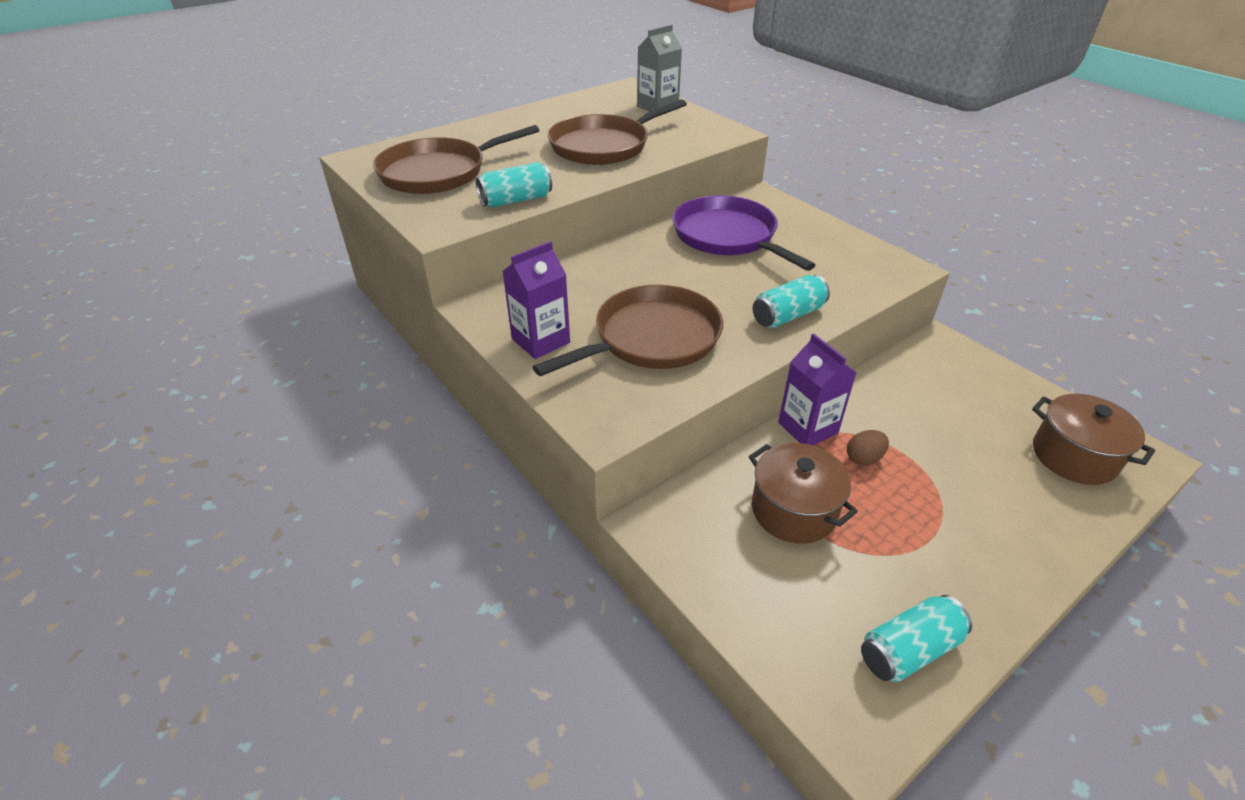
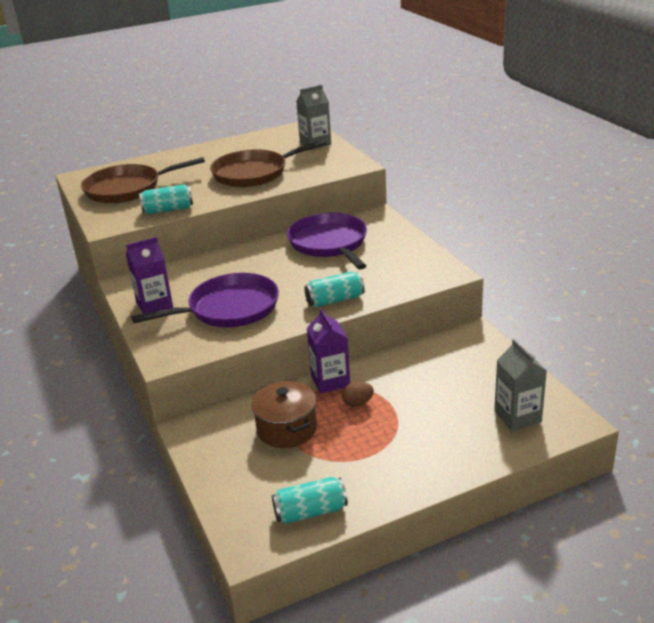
camera: 15 degrees right, 10 degrees down
brown pan [533,285,723,376] -> purple pan [131,273,279,327]
brown pot [1032,394,1155,485] -> grey carton [494,339,547,431]

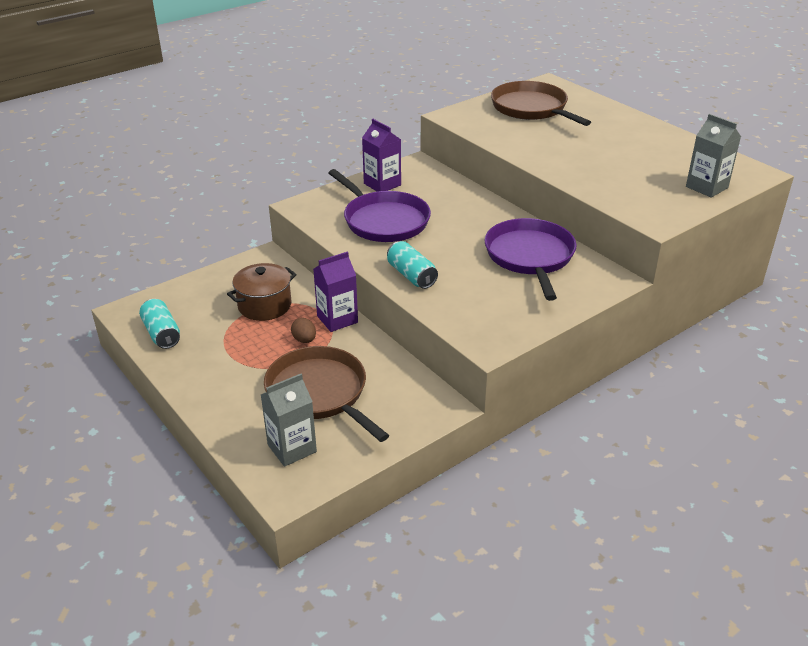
camera: 75 degrees right, 5 degrees up
turquoise can [139,184,193,214] -> none
brown pan [210,140,327,187] -> brown pan moved to [264,346,389,442]
purple pan [287,213,367,270] -> purple pan turned 60 degrees counterclockwise [485,218,577,301]

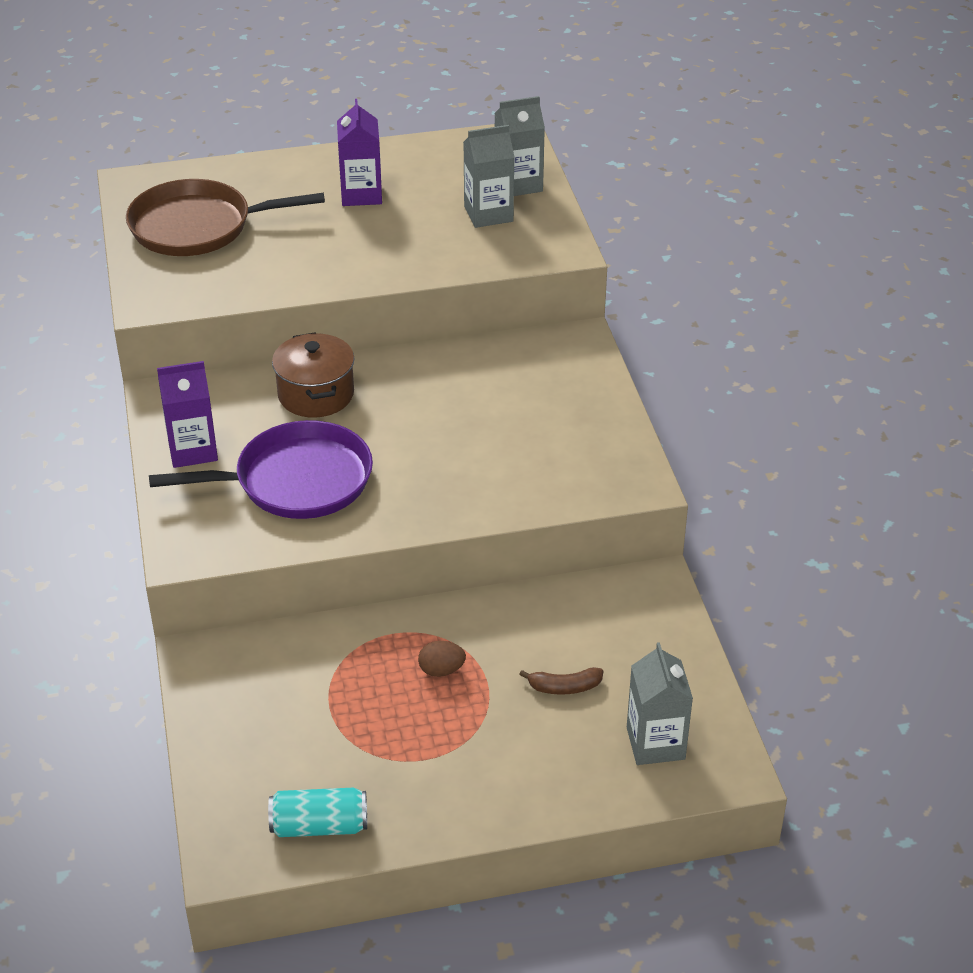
camera: 65 degrees left, 5 degrees up
brown pot [227,263,297,321] -> brown pot moved to [272,333,354,418]
brown pan [264,346,389,442] -> brown banana [519,667,604,695]
purple carton [313,251,358,332] -> purple carton moved to [337,99,382,206]
turquoise can [387,241,438,289] -> none
purple pan [485,218,577,301] -> none
none -> grey carton [463,125,514,228]

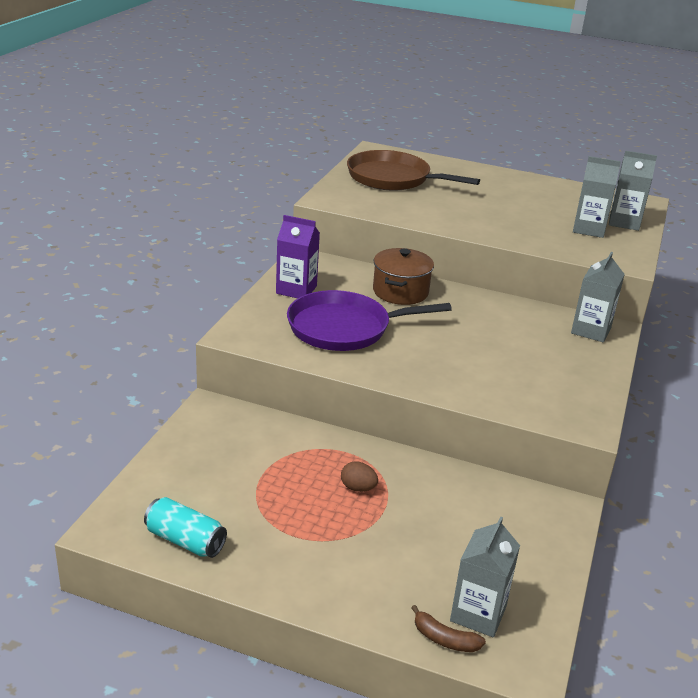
camera: 30 degrees right, 10 degrees down
purple pan [149,420,373,519] -> purple pan turned 150 degrees clockwise [287,290,452,351]
purple carton [337,99,382,206] -> none
brown banana [519,667,604,695] -> brown banana moved to [411,605,486,652]
none -> grey carton [571,252,625,343]

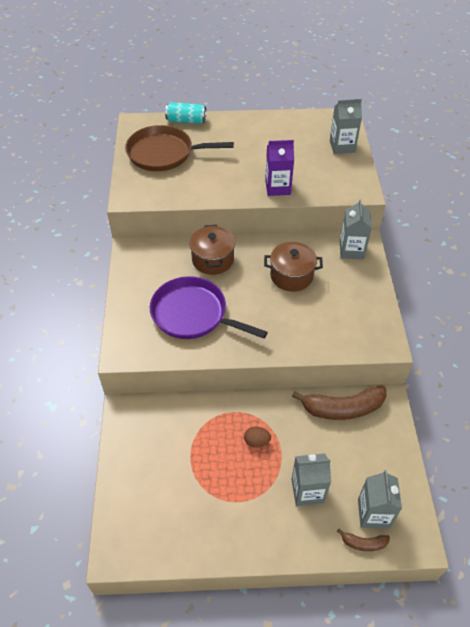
camera: 20 degrees left, 20 degrees up
turquoise can [144,497,227,558] -> turquoise can moved to [165,102,206,124]
purple carton [276,215,320,298] -> purple carton moved to [265,140,294,196]
purple pan [287,290,452,351] -> purple pan turned 60 degrees clockwise [150,276,268,339]
grey carton [573,156,621,238] -> grey carton moved to [291,453,331,506]
none -> brown pot [264,242,323,292]
none -> brown banana [292,386,386,420]

